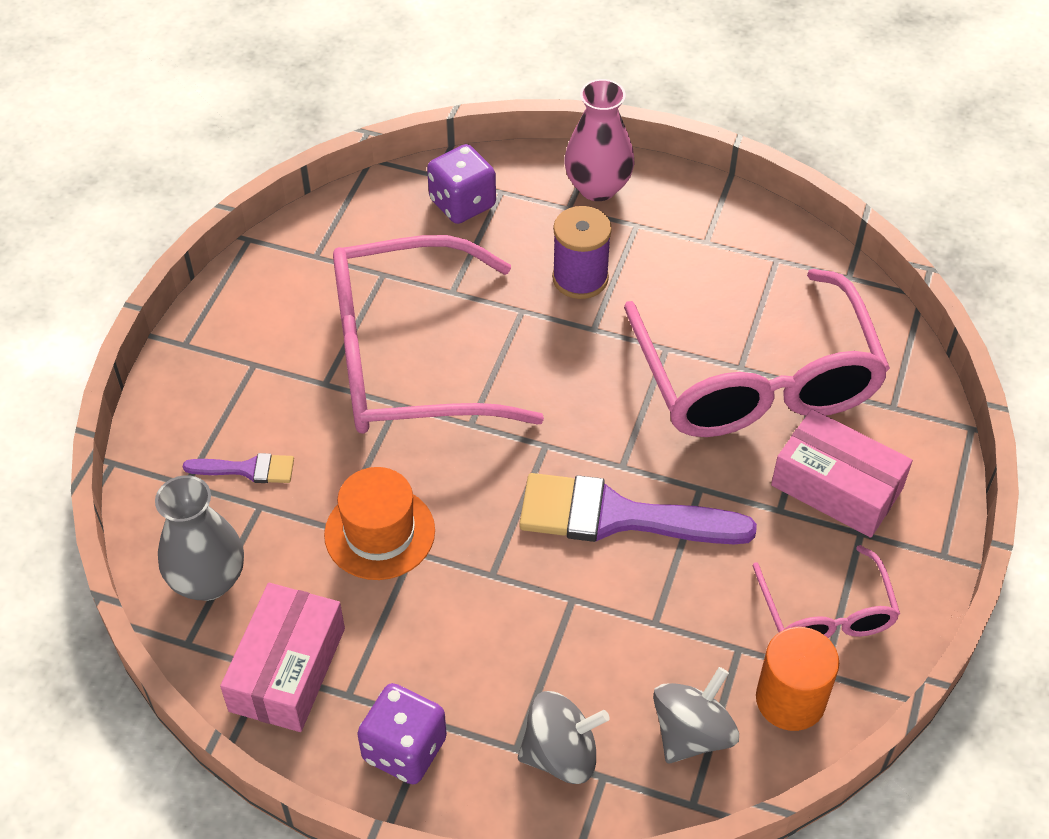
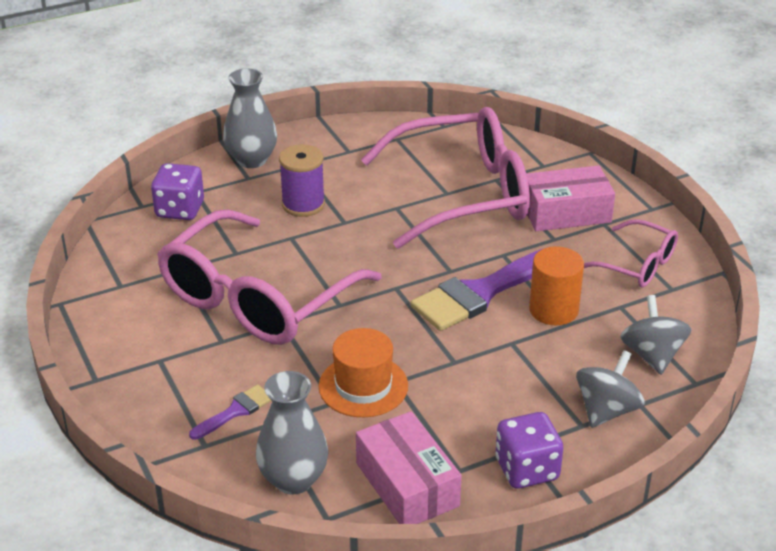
camera: 45 degrees left, 15 degrees down
pink vase [564,79,634,201] -> grey vase [223,68,277,168]
pink glasses [624,269,890,437] -> pink glasses turned 45 degrees counterclockwise [361,107,530,249]
orange cylinder [756,627,839,731] -> orange cylinder moved to [529,246,584,325]

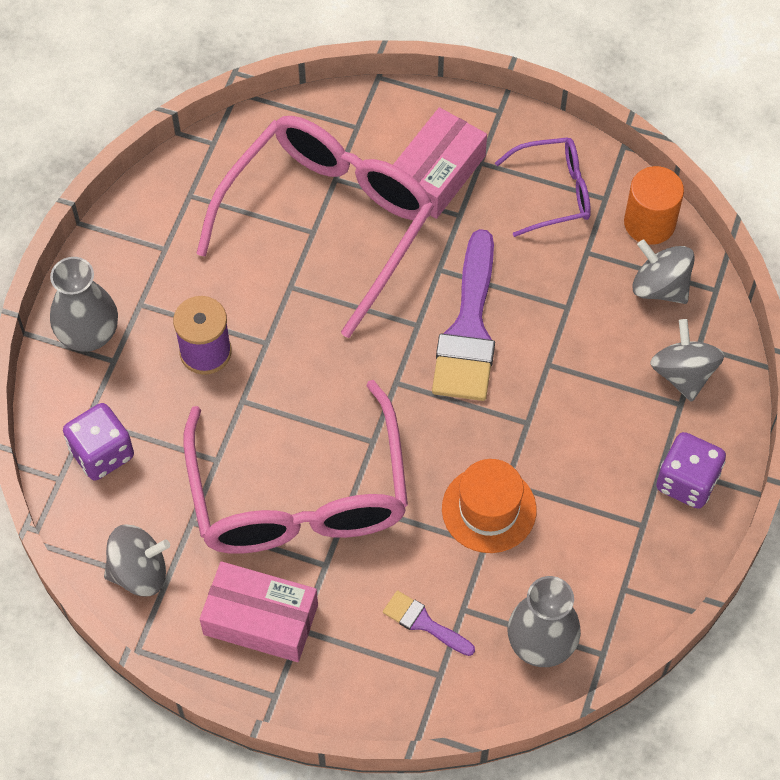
camera: 45 degrees left, 25 degrees up
purple brush [189,384,271,440] -> purple brush turned 60 degrees counterclockwise [383,590,475,656]
pink box [356,411,462,524] -> pink box moved to [200,561,318,662]
orange cylinder [529,246,584,325] -> orange cylinder moved to [624,166,684,245]
pink glasses [584,219,678,288] -> purple glasses [495,137,591,237]
none -> grey spinning top [104,524,170,596]

